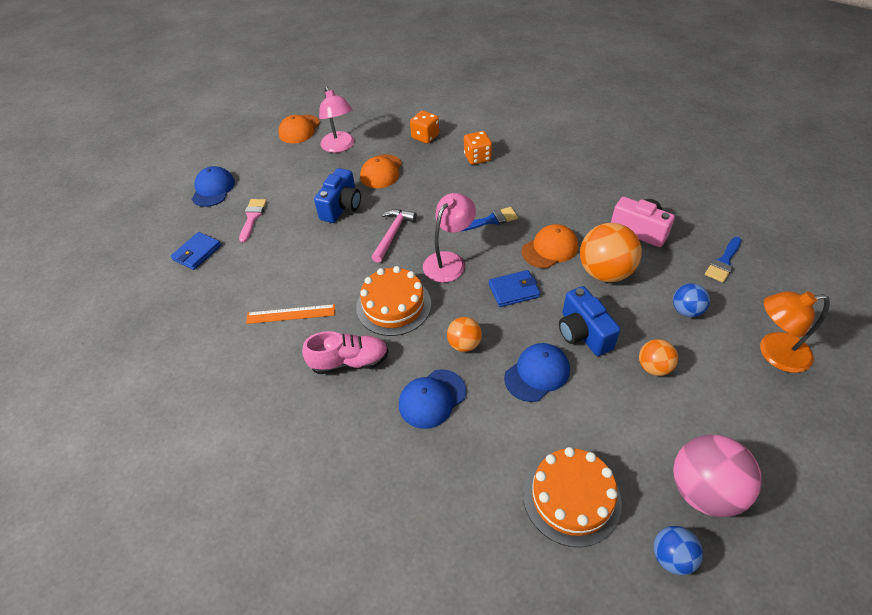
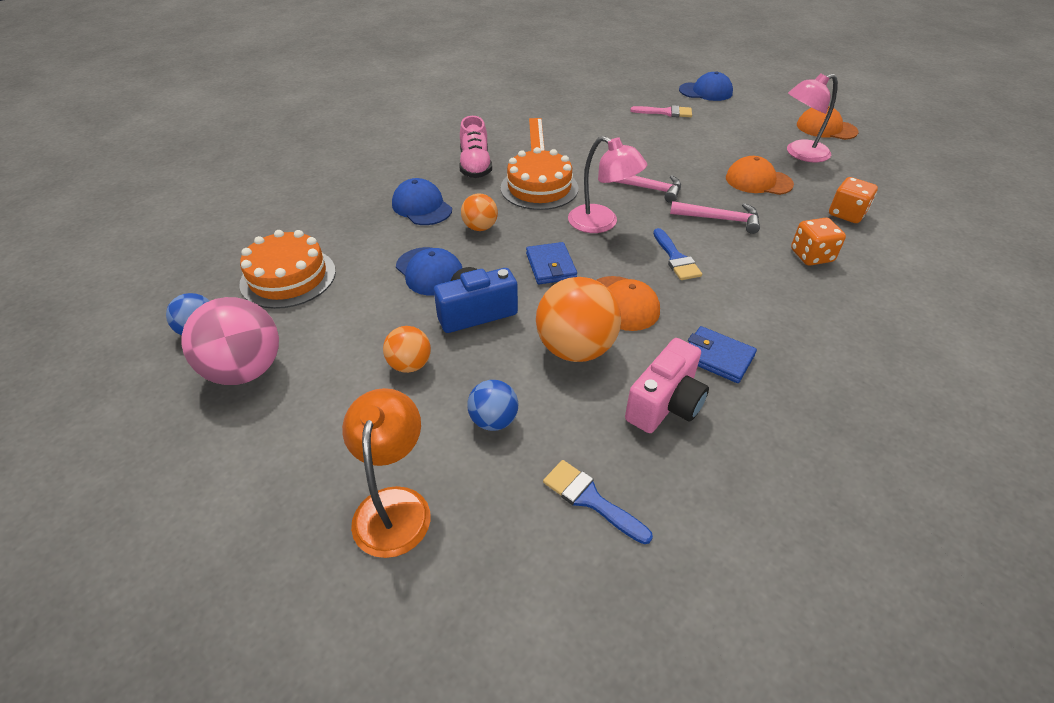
camera: 90 degrees right, 5 degrees down
blue wallet [171,232,221,270] -> blue wallet moved to [688,326,757,383]
blue camera [314,168,361,223] -> none
none -> pink hammer [670,201,760,234]

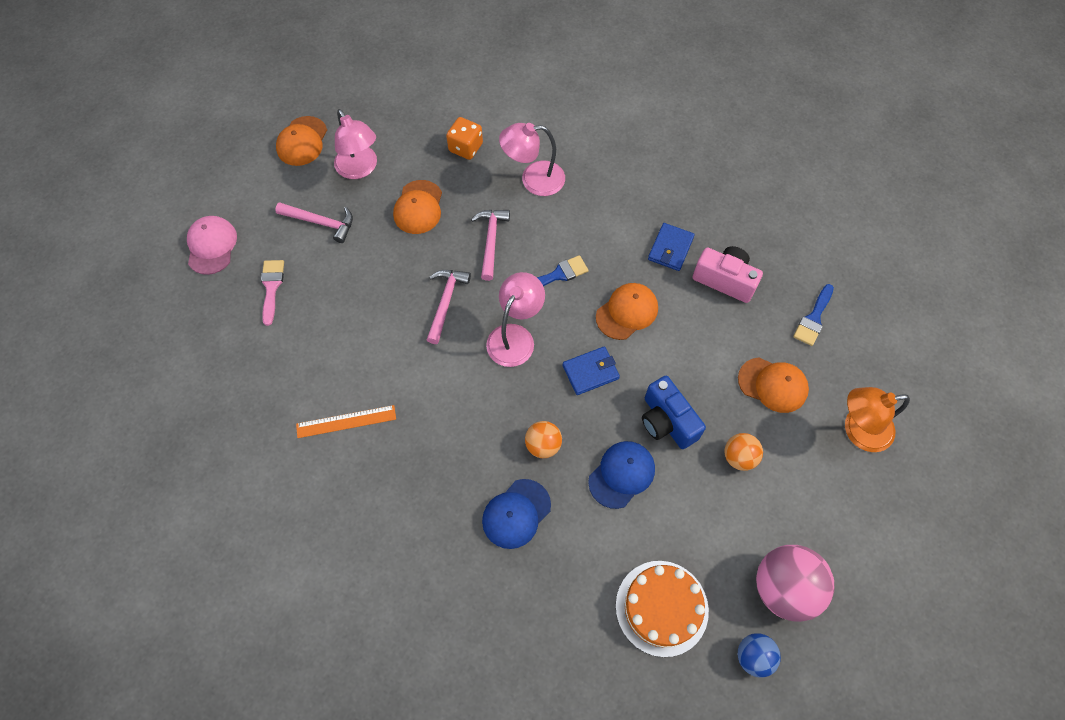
camera: 100 degrees left, 20 degrees up
pink shoe [459,116,492,178] -> none
blue ball [467,380,518,431] -> orange cap [738,357,809,413]
orange cake [501,147,578,210] -> none
orange ball [536,277,621,362] -> none
blue cap [679,72,733,101] -> pink cap [187,216,237,275]
orange dice [791,218,846,266] -> pink lamp [499,123,565,196]
none -> pink hammer [275,202,353,243]

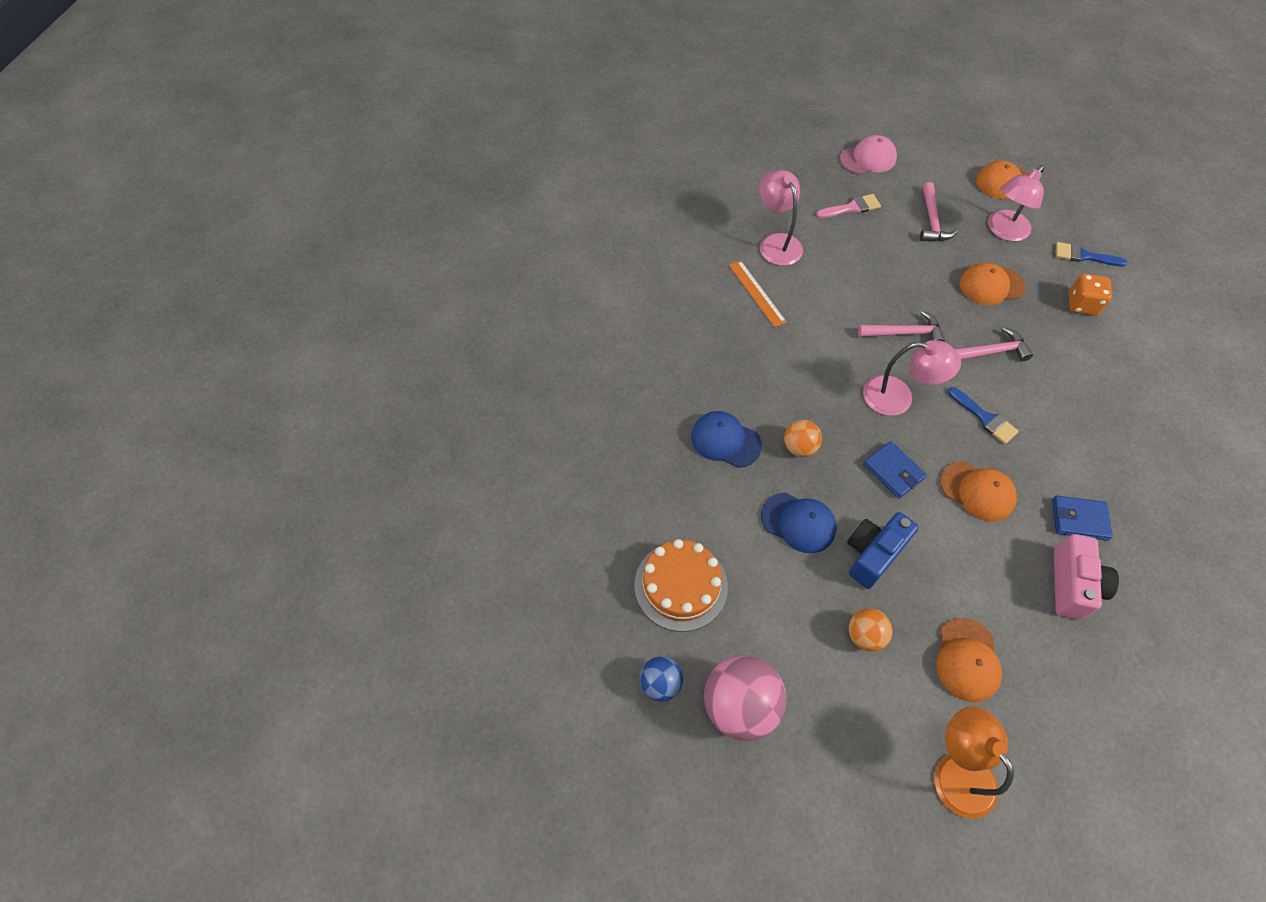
camera: 75 degrees right, 5 degrees down
pink lamp [499,123,565,196] -> pink lamp moved to [759,170,803,266]
blue brush [793,284,834,346] -> blue brush moved to [1056,242,1127,267]

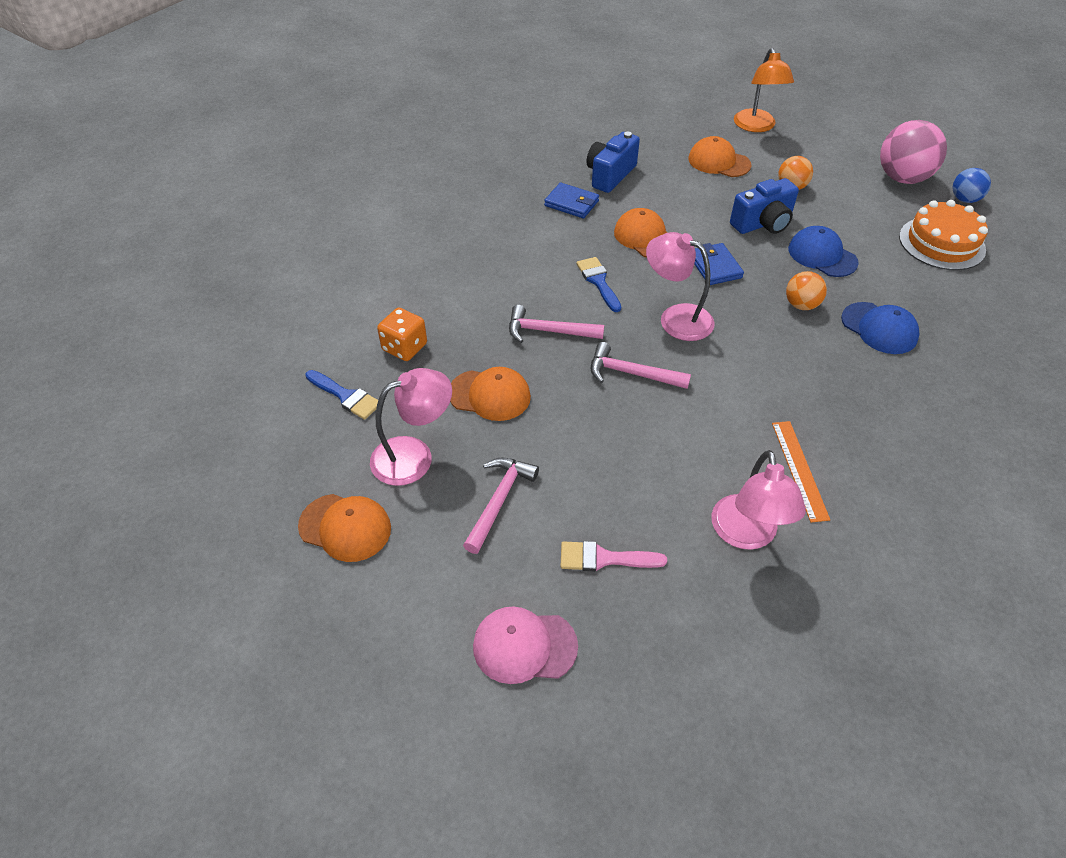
camera: 160 degrees left, 10 degrees down
orange cap [936,618,1002,702] -> orange cap turned 90 degrees counterclockwise [688,136,751,177]
pink camera [1054,534,1119,619] -> blue camera [587,132,640,193]

